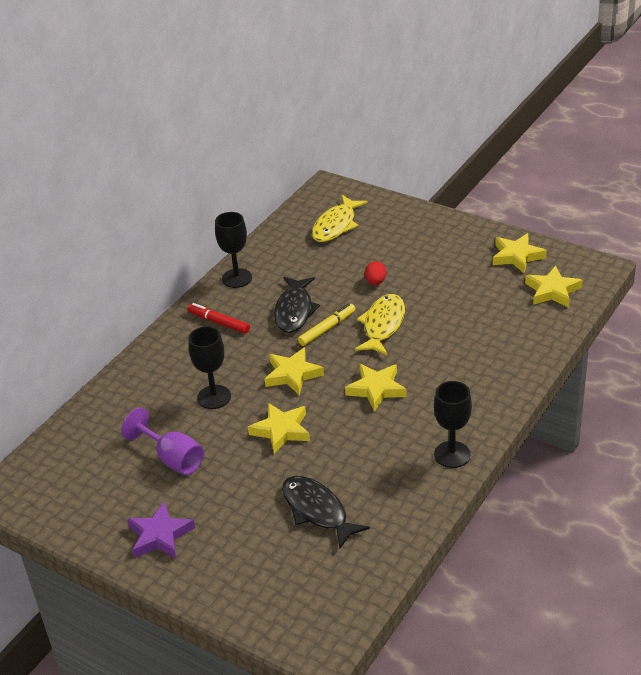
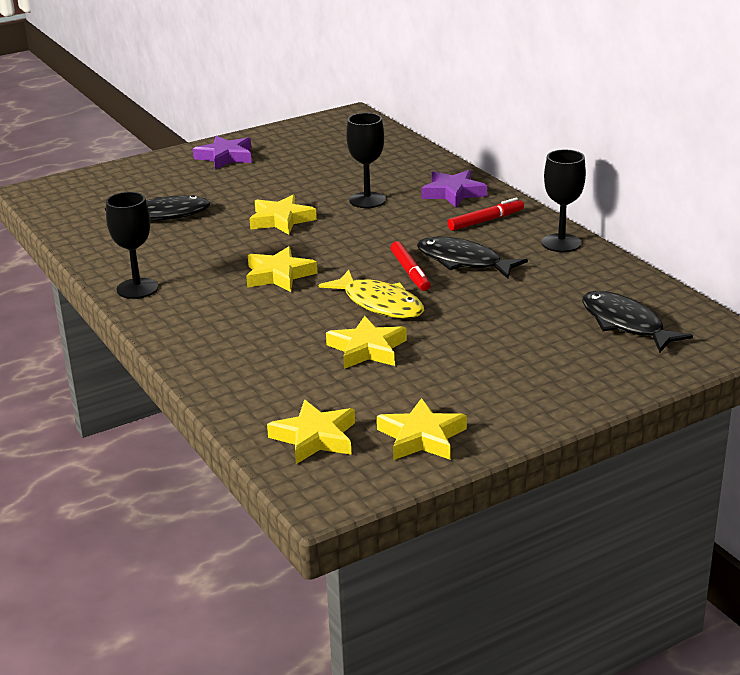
camera: 115 degrees right, 10 degrees down
purple goblet [121,408,204,475] -> none
yellow star [265,347,324,395] -> yellow star moved to [326,316,407,369]
yellow marker [298,303,356,346] -> red marker [390,241,431,291]
yellow fish [312,195,368,242] -> black fish [582,291,693,353]
red egg [365,261,387,285] -> none
none -> purple star [421,170,487,207]

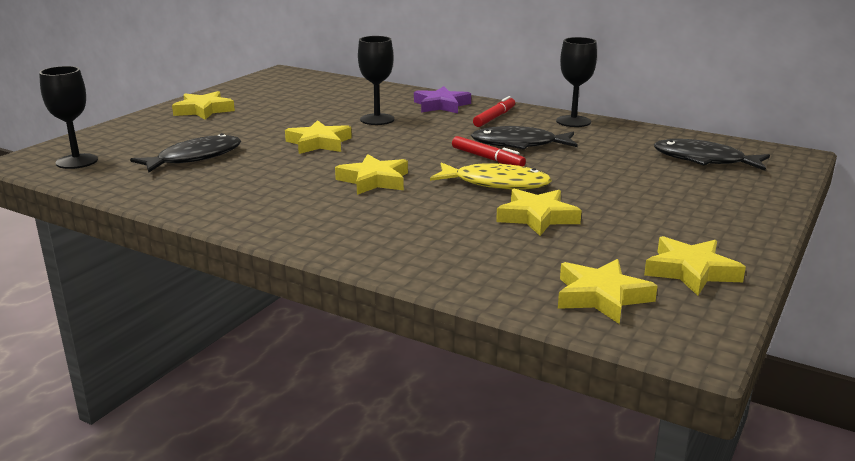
camera: 30 degrees left, 5 degrees down
black goblet [106,192,158,299] -> black goblet moved to [39,66,98,169]
purple star [193,136,252,170] -> yellow star [172,91,235,120]

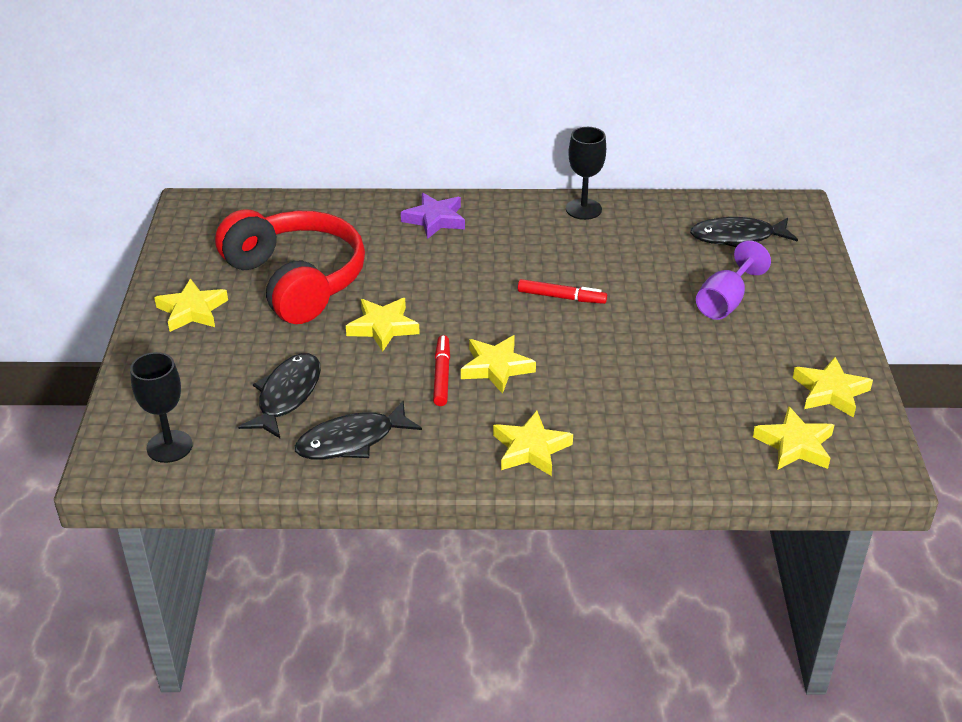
camera: 30 degrees left, 15 degrees up
black goblet [358,36,394,125] -> none
yellow fish [430,162,552,190] -> none
black fish [471,126,578,150] -> black fish moved to [295,400,422,460]
red marker [473,96,515,127] -> red marker moved to [433,335,450,406]
yellow star [496,189,582,236] -> yellow star moved to [493,411,573,476]
none -> red headphones [215,209,365,324]
none -> purple goblet [696,240,771,320]

